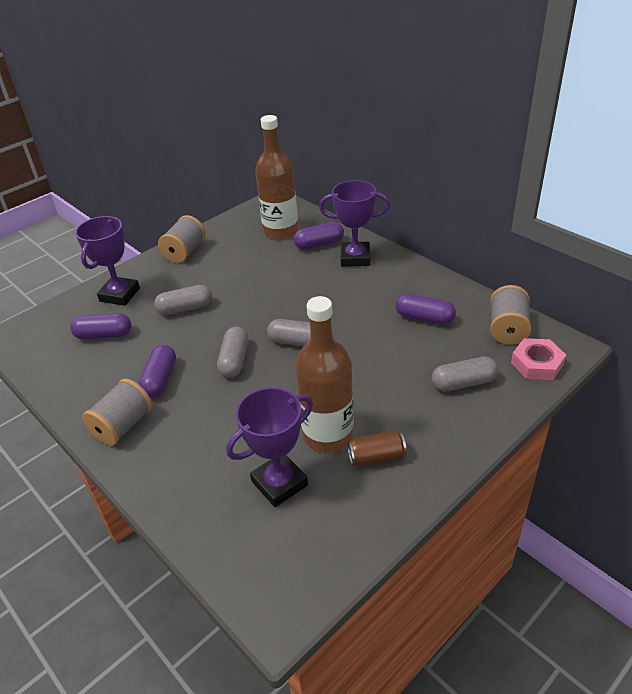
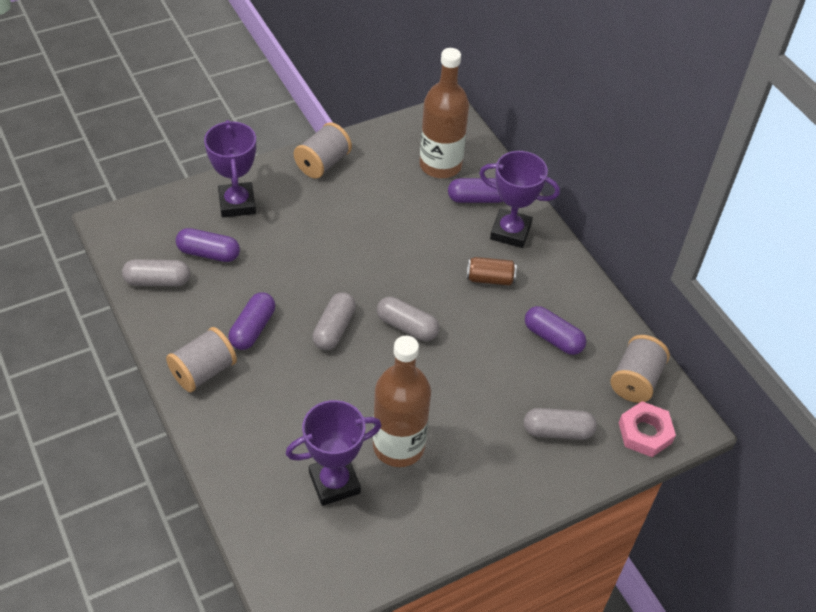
camera: 10 degrees right, 10 degrees up
purple trophy [75,216,140,306] -> purple trophy turned 45 degrees counterclockwise [204,120,256,217]
grey capsule [154,285,212,315] -> grey capsule moved to [122,259,190,287]
brown can [347,430,406,467] -> brown can moved to [467,257,517,286]

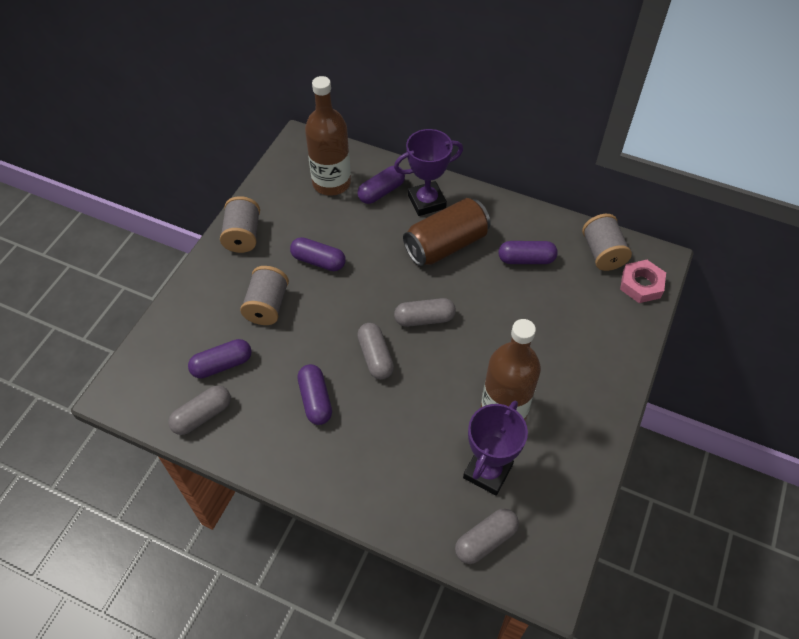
camera: 35 degrees left, 5 degrees up
grey spool [166,327,237,392] -> grey spool moved to [240,266,289,325]
purple trophy [204,120,256,217] -> none
brown can [467,257,517,286] -> brown can [403,198,491,266], size x1.93
grey capsule [524,408,597,440] -> grey capsule moved to [455,508,519,564]
none -> purple capsule [290,237,346,271]

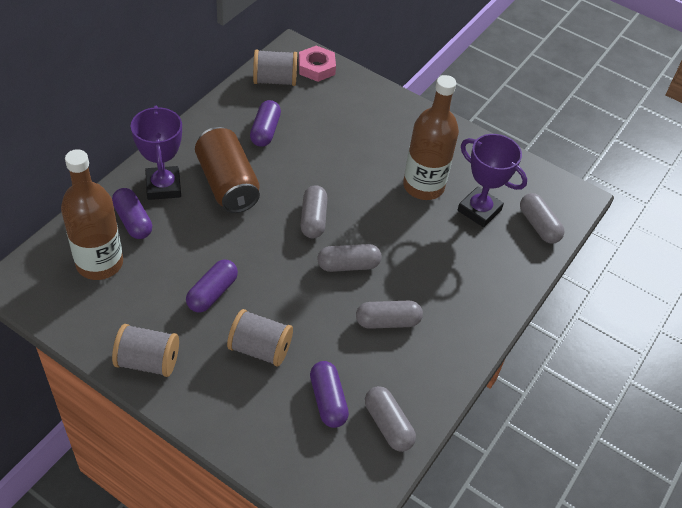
camera: 85 degrees left, 5 degrees down
purple capsule [297,364,332,425] -> grey capsule [356,301,423,329]

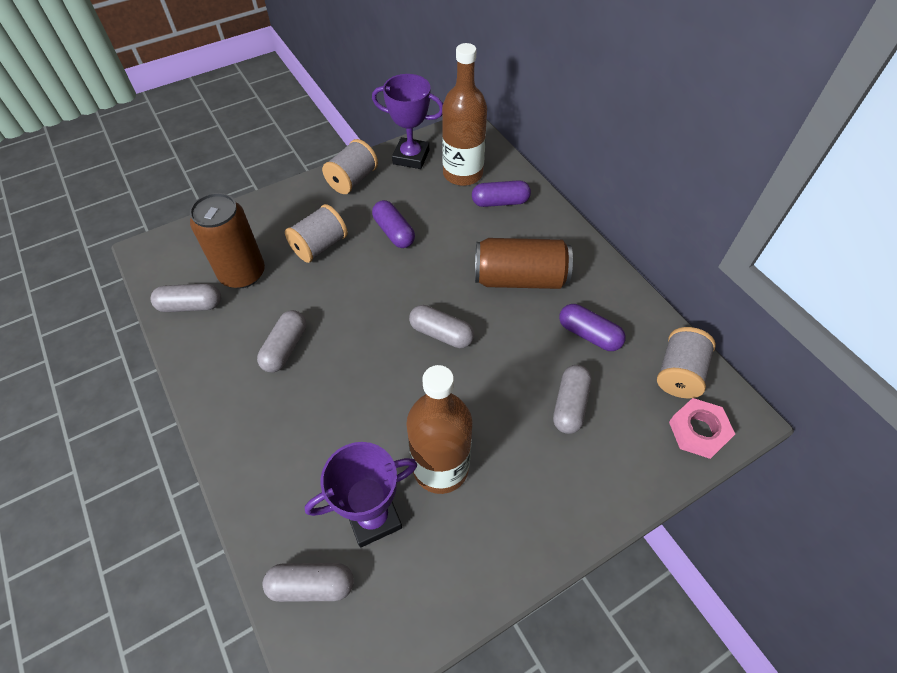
camera: 120 degrees right, 5 degrees up
purple trophy [131,106,182,200] -> purple trophy moved to [372,74,443,169]
purple capsule [310,361,349,428] -> brown can [190,193,265,288]
grey capsule [317,244,382,272] -> grey capsule moved to [553,365,592,434]

